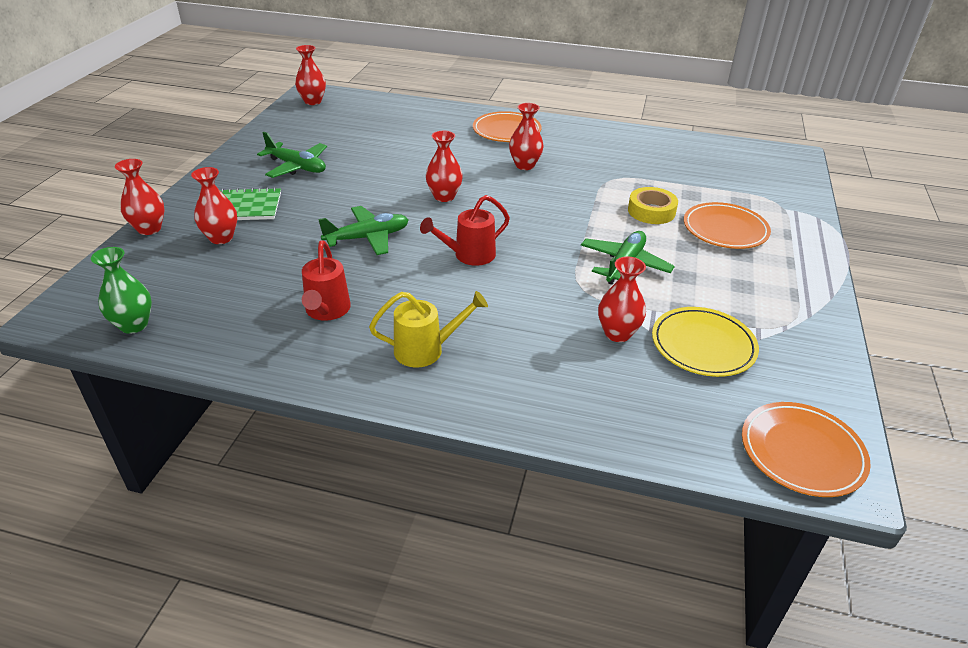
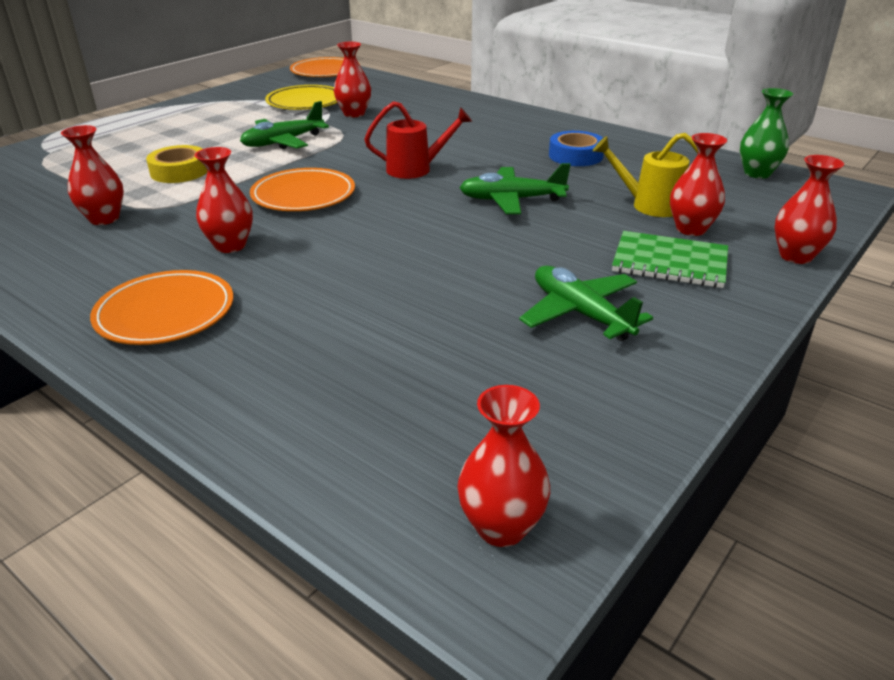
camera: 155 degrees left, 5 degrees down
red watering can [302,240,351,321] -> blue tape [549,131,604,166]
yellow watering can [369,291,488,367] -> yellow watering can moved to [593,133,698,217]
red vase [426,131,463,202] -> red vase moved to [61,125,124,225]
orange plate [684,202,771,249] -> orange plate moved to [250,168,355,211]

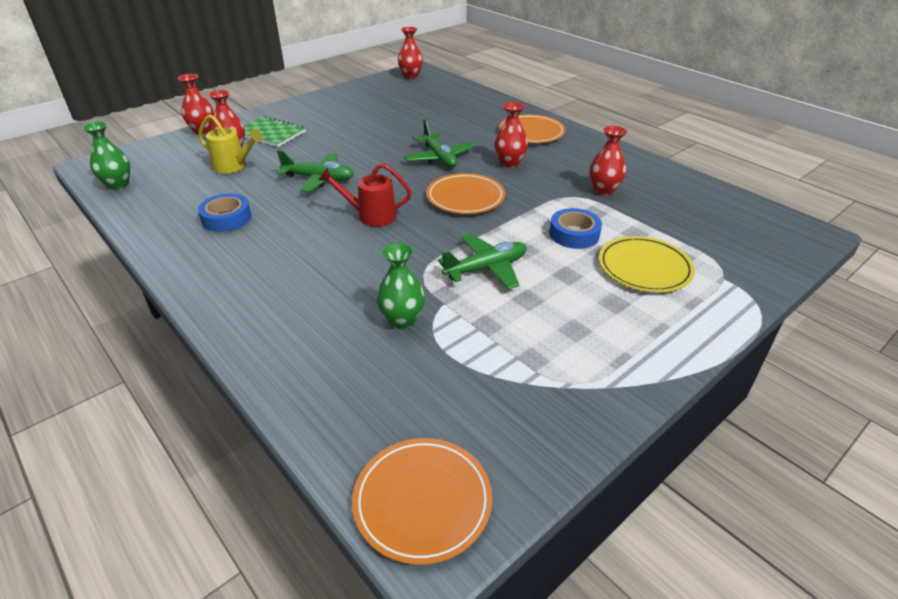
camera: 170 degrees left, 5 degrees up
yellow tape [146,145,208,183] -> blue tape [549,208,602,249]
yellow plate [265,85,337,110] -> yellow plate moved to [599,236,695,293]
red vase [334,42,371,117] -> green vase [377,243,425,329]
green plane [519,266,653,341] -> green plane moved to [404,119,475,167]

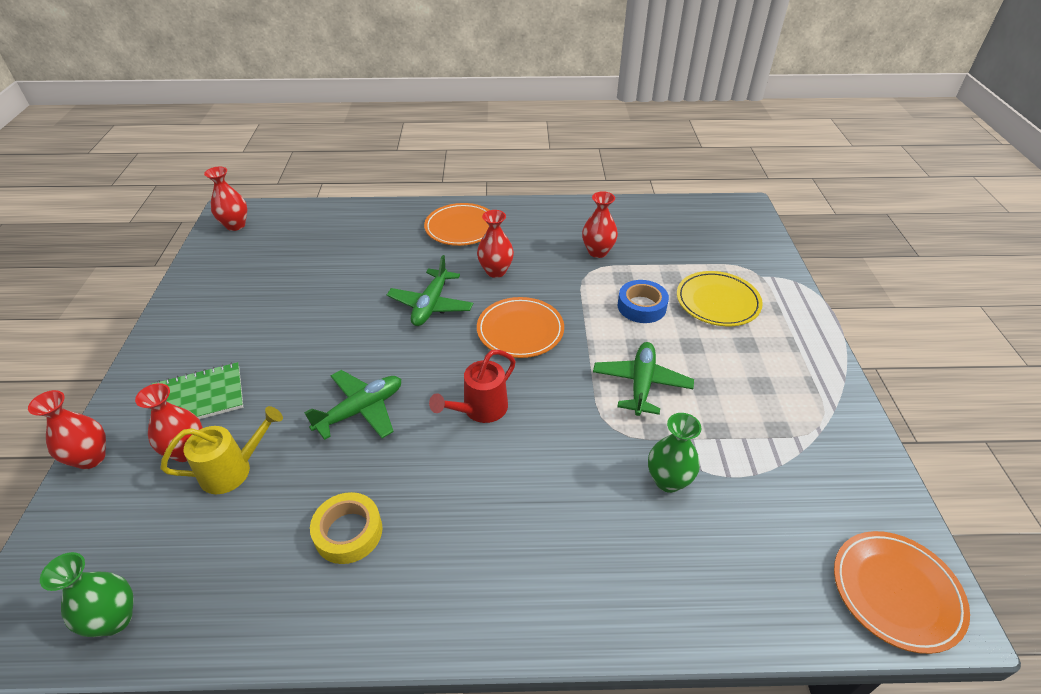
camera: 50 degrees left, 5 degrees up
blue tape [198,194,252,232] -> yellow tape [310,492,383,564]
green plane [404,119,475,167] -> green plane turned 90 degrees clockwise [387,255,473,326]

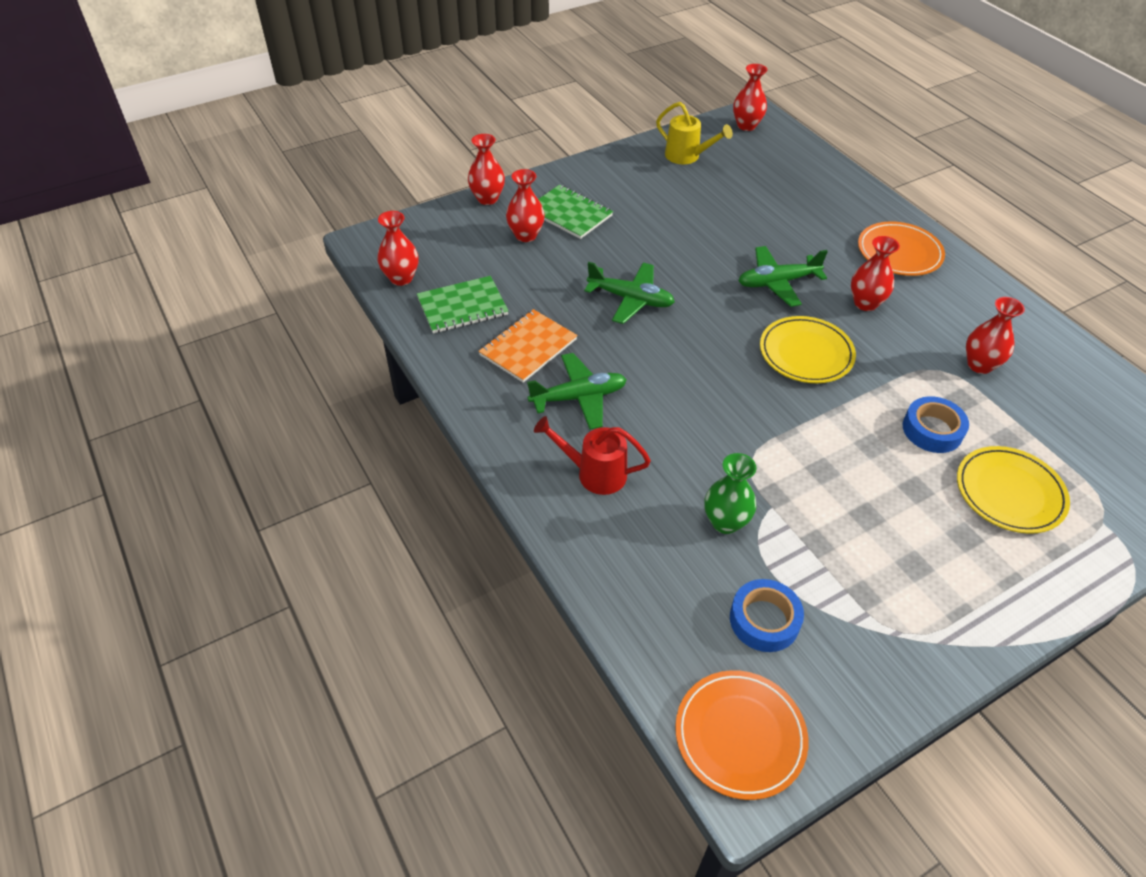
camera: 60 degrees right, 5 degrees up
green vase [40,552,134,637] -> red vase [377,211,419,286]
yellow watering can [161,406,283,494] -> yellow watering can moved to [656,102,733,164]
yellow tape [310,492,383,564] -> orange notebook [478,309,577,383]
red watering can [429,349,516,423] -> red watering can moved to [534,416,651,495]
orange plate [477,297,564,358] -> yellow plate [760,316,856,383]
green plane [593,342,694,416] -> green plane moved to [527,353,627,430]
none -> green notebook [417,276,509,333]
none -> blue tape [730,579,804,652]

